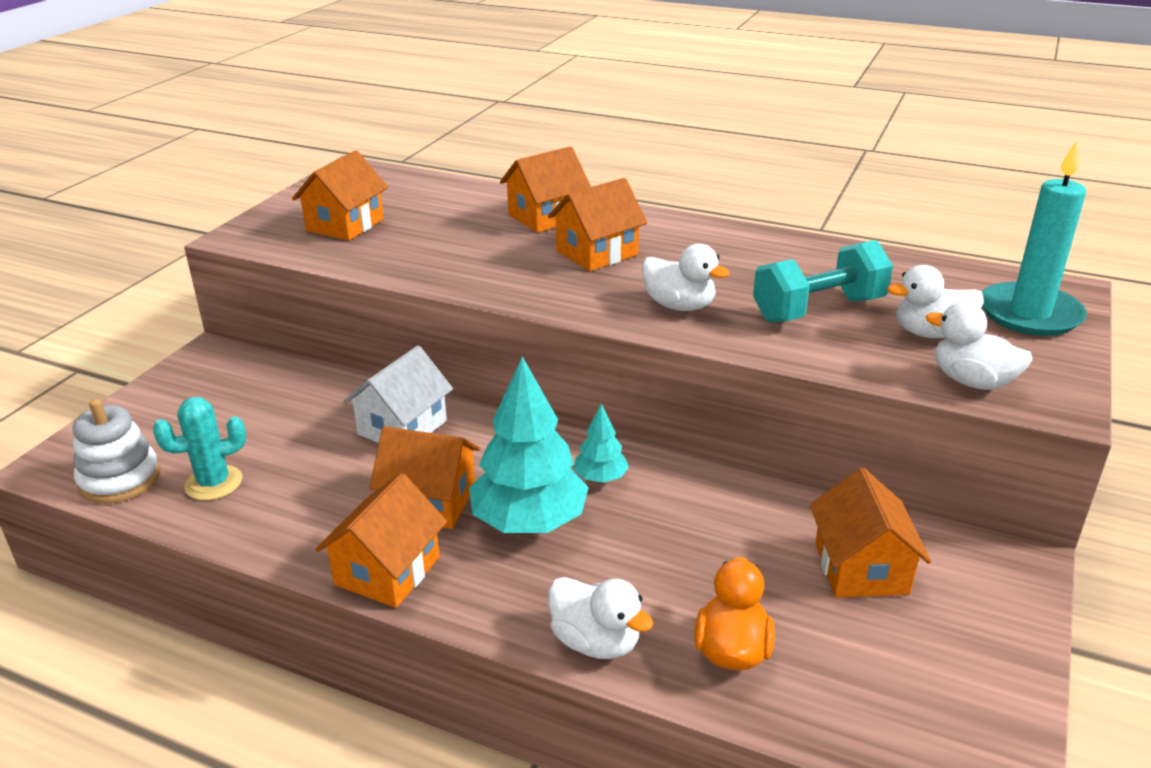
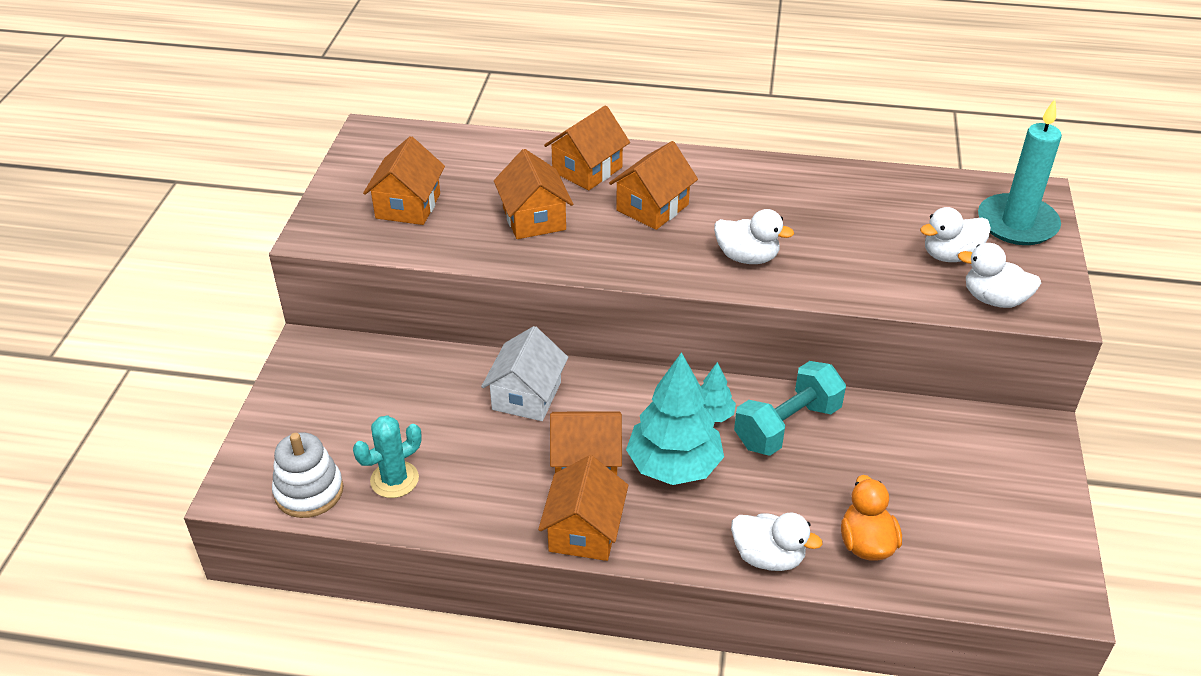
camera: 15 degrees left, 10 degrees up
turquoise dumbbell [753,240,893,323] -> turquoise dumbbell moved to [734,361,846,456]
orange house [810,468,931,598] -> orange house moved to [494,149,573,239]

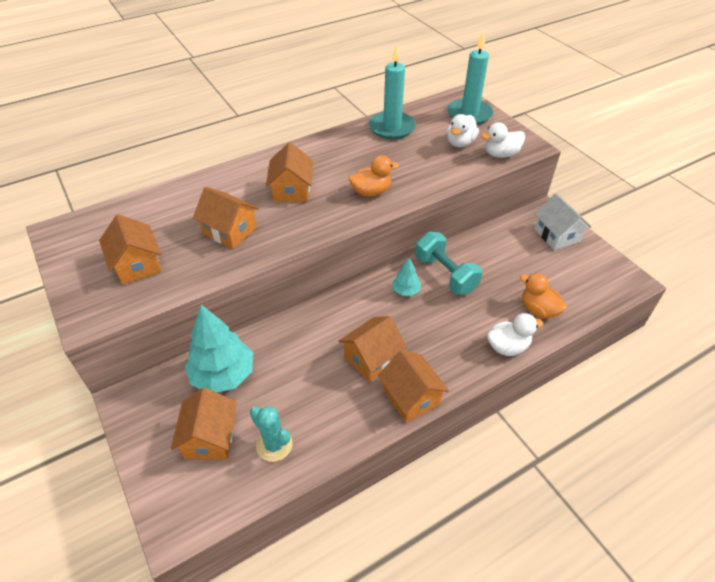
camera: 40 degrees left, 5 degrees up
white stacking toy [272,433,344,518] -> none
turquoise cactus [353,415,422,498] -> turquoise cactus turned 60 degrees counterclockwise [250,406,293,462]
white house [481,326,568,421] -> white house moved to [534,193,592,250]
orange house [544,105,630,190] -> orange house moved to [171,388,237,460]
turquoise tree [626,352,724,485] -> turquoise tree moved to [185,305,253,392]
white duck [714,209,794,264] -> orange duck [349,155,399,197]
turquoise dumbbell [734,361,846,456] -> turquoise dumbbell turned 45 degrees counterclockwise [415,232,482,295]
none -> turquoise candle [369,44,416,139]

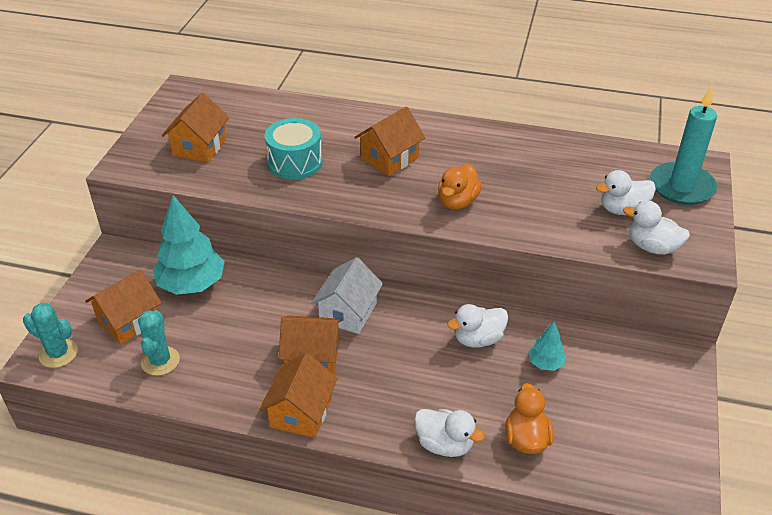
camera: 45 degrees right, 5 degrees down
orange house [193,187,259,249] -> turquoise drum [265,118,323,179]
orange duck [349,155,399,197] -> orange duck turned 90 degrees clockwise [438,164,482,210]
turquoise candle [369,44,416,139] -> none
turquoise tree [392,258,421,296] -> turquoise tree moved to [528,322,566,371]
turquoise dumbbell [415,232,482,295] -> white duck [447,304,508,348]
white house [534,193,592,250] -> white house moved to [311,257,383,334]
none -> turquoise cactus [23,303,78,368]

